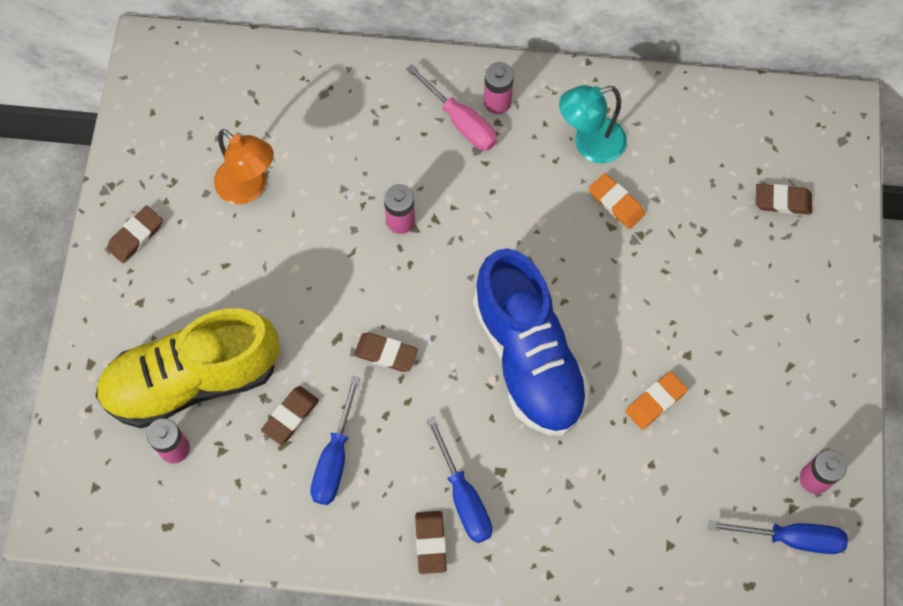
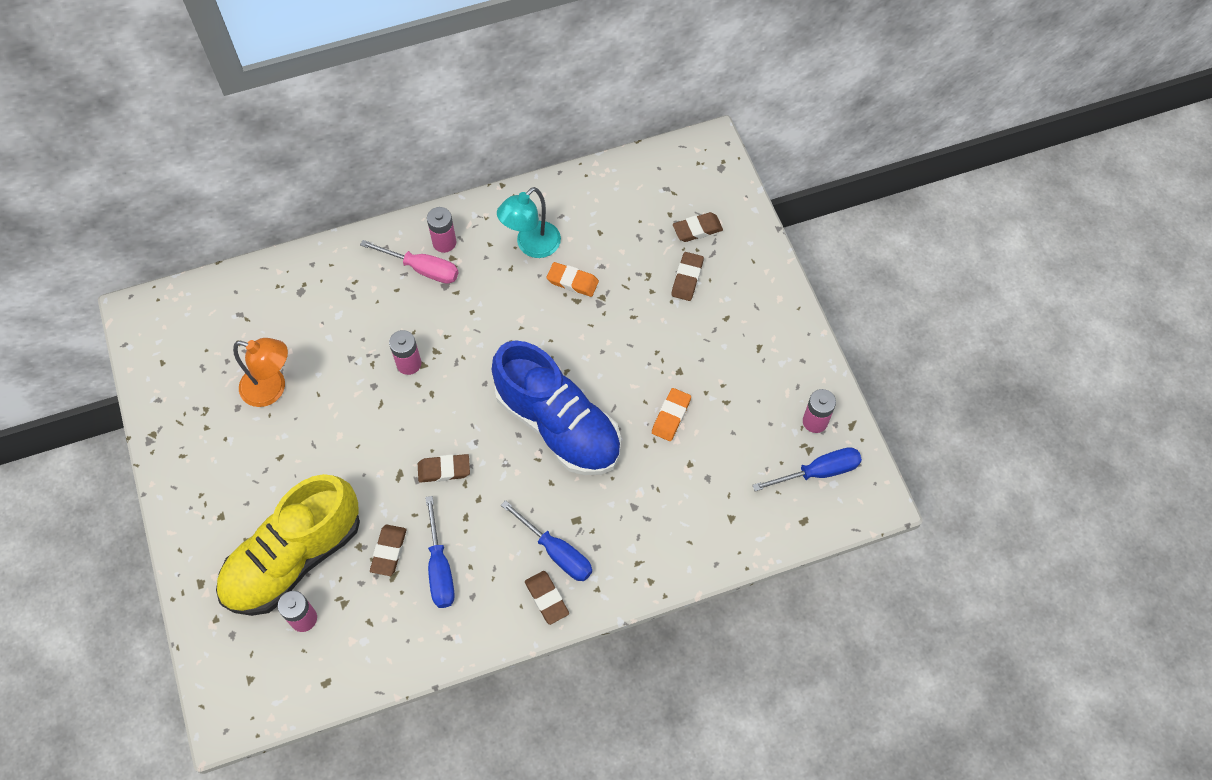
camera: 25 degrees left, 5 degrees down
brown eraser [107,206,163,263] -> brown eraser moved to [671,252,704,301]

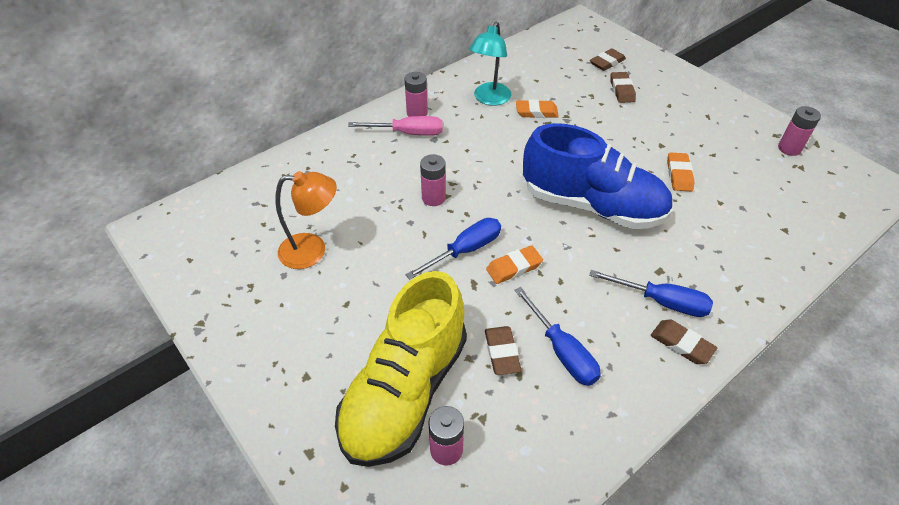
camera: 20 degrees left, 15 degrees down
brown eraser [418,454,470,483] -> orange eraser [486,245,543,284]
blue screwdriver [752,447,862,491] -> blue screwdriver moved to [406,218,501,279]

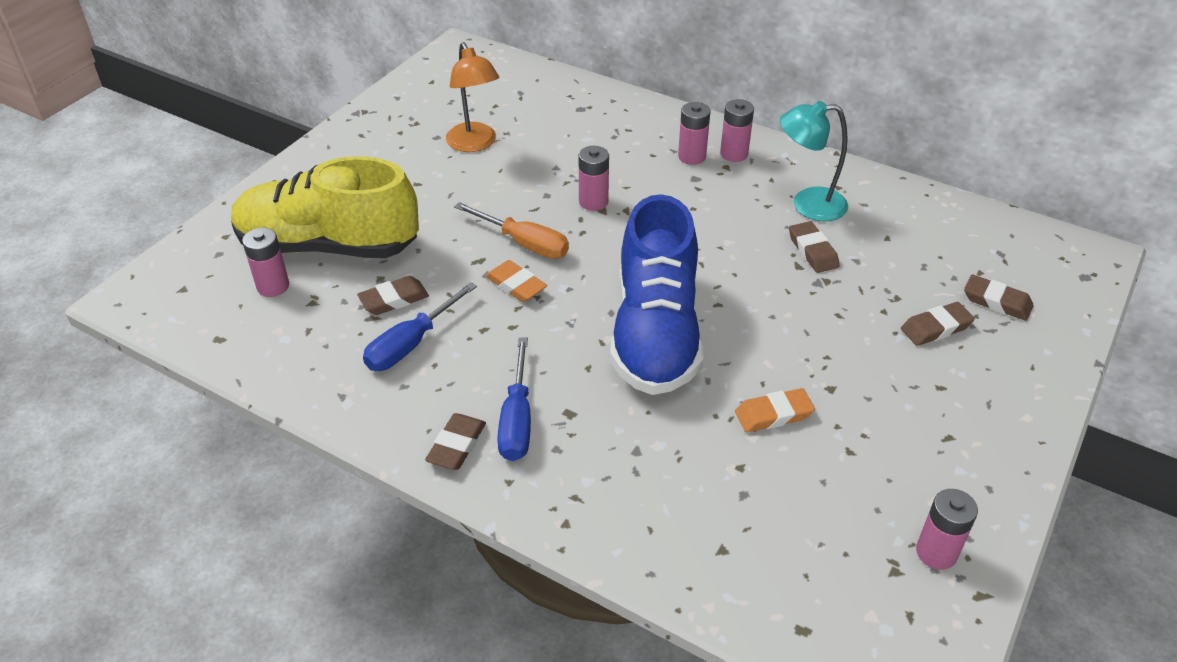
camera: 70 degrees right, 5 degrees down
pink screwdriver [348,116,443,136] -> pink battery [678,102,710,165]
blue screwdriver [406,218,501,279] -> orange screwdriver [454,202,569,259]
orange eraser [516,100,559,118] -> brown eraser [789,221,840,273]

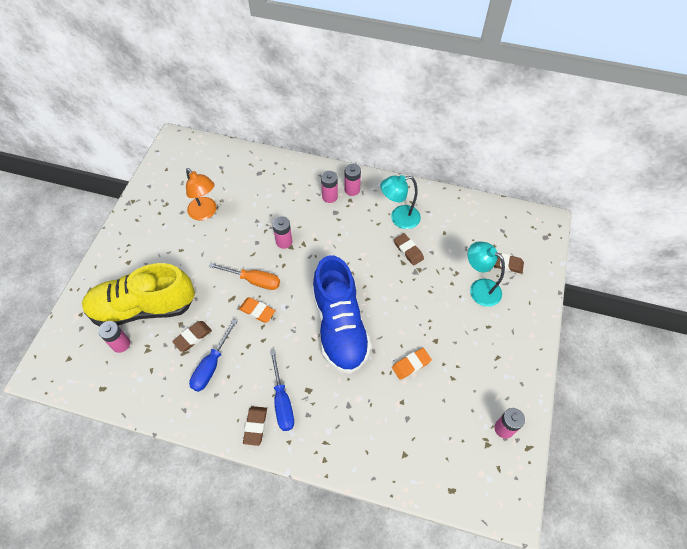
camera: 15 degrees left, 15 degrees up
brown eraser [901,302,975,346] -> turquoise lamp [467,241,505,307]

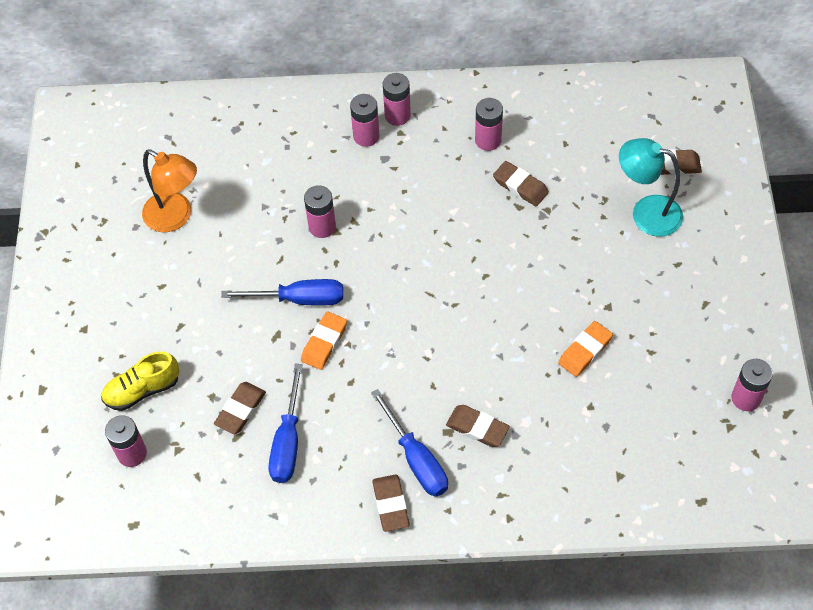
camera: 15 degrees left, 0 degrees up
yellow shoe [82,263,195,326] -> yellow shoe [101,351,179,411], size x0.46
orange screwdriver [208,263,280,290] -> blue screwdriver [221,279,343,306]
orange eraser [239,297,275,323] -> orange eraser turned 75 degrees counterclockwise [301,311,347,370]
blue shoe [312,256,371,374] -> none
turquoise lamp [380,175,421,229] -> pink battery [475,98,503,151]
none -> brown eraser [446,405,510,447]

